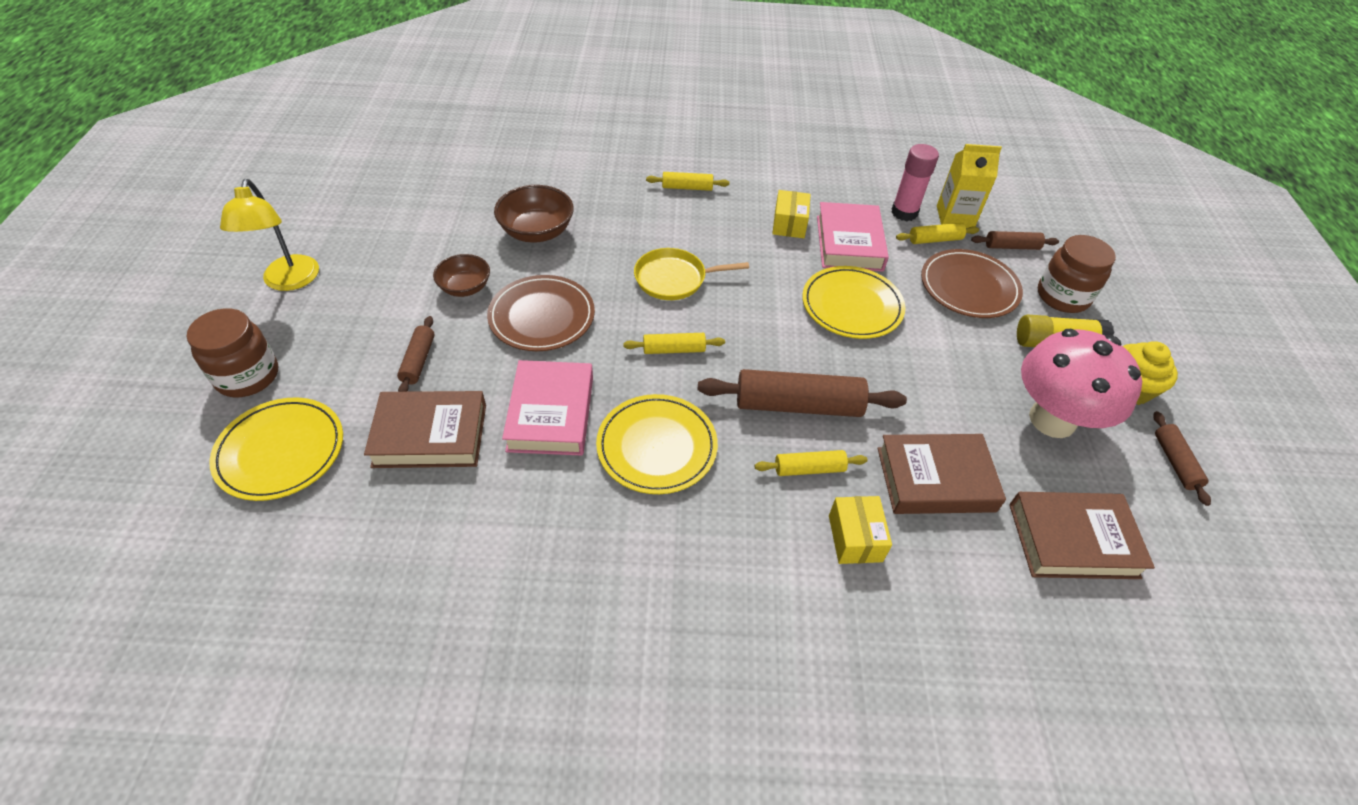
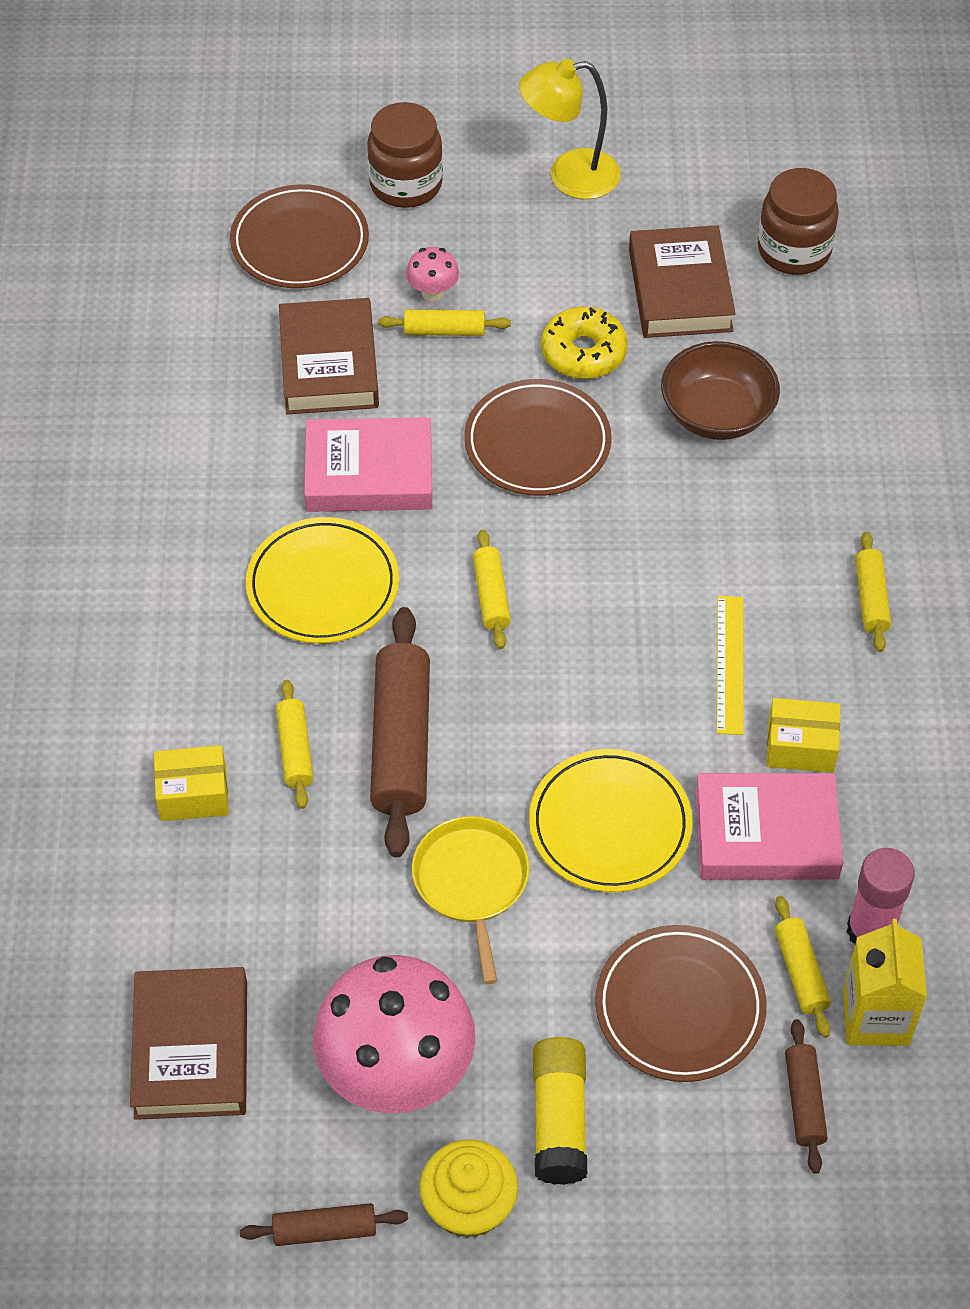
camera: 90 degrees right, 5 degrees up
yellow plate [209,397,343,501] -> brown plate [230,184,369,288]
brown rolling pin [397,316,435,392] -> yellow rolling pin [378,309,511,336]
brown bowl [433,254,490,297] -> yellow donut [541,306,628,379]
yellow pan [634,248,749,300] -> yellow pan moved to [412,816,530,984]
brown book [878,434,1006,514] -> brown book moved to [629,225,736,338]
brown jar [1038,235,1116,313] -> brown jar moved to [758,168,839,275]
none -> pink mushroom [406,247,459,301]
none -> yellow ruler [717,596,744,735]

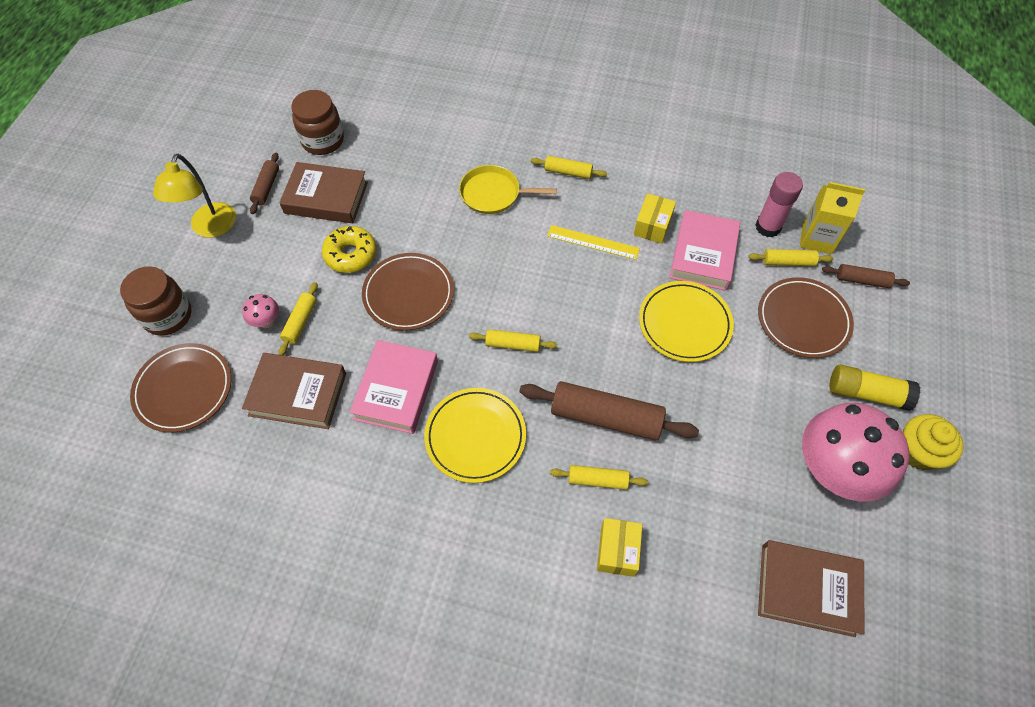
camera: 75 degrees left, 5 degrees up
brown rolling pin [240,1203,408,1246] -> brown rolling pin moved to [250,153,279,214]
yellow pan [412,816,530,984] -> yellow pan moved to [459,165,557,214]
brown bowl [661,341,780,440] -> none

